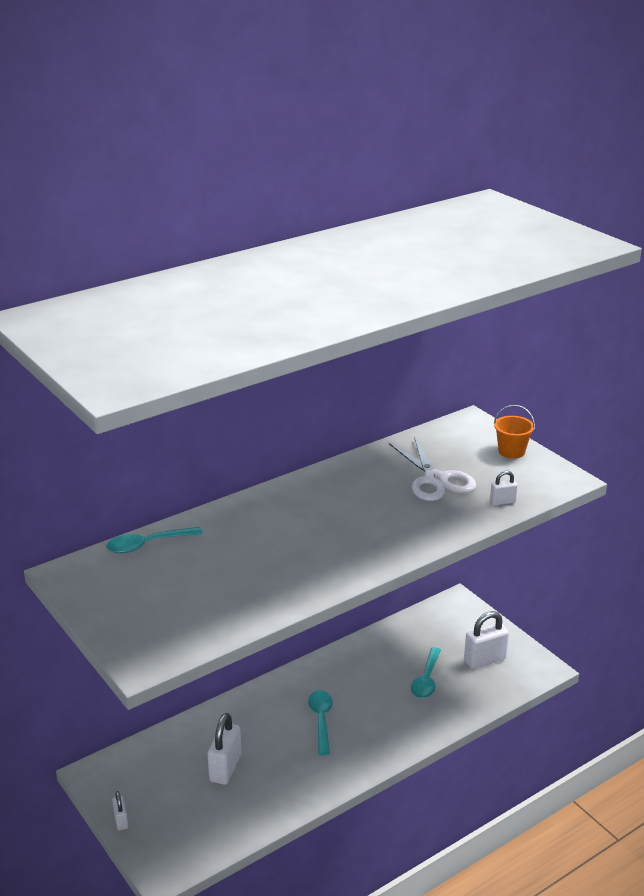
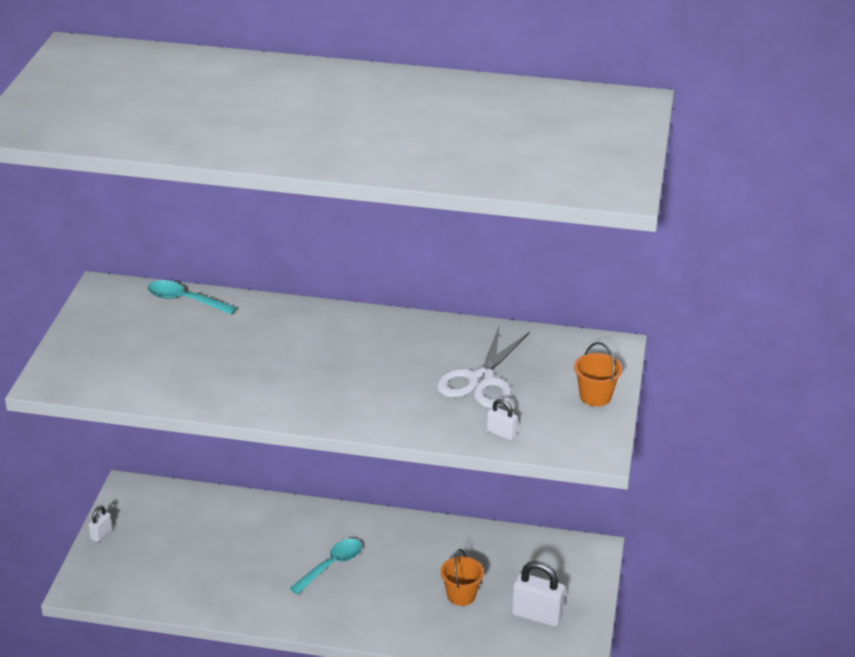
camera: 45 degrees right, 5 degrees up
white padlock [207,713,241,785] -> none
turquoise spoon [411,647,441,699] -> orange bucket [440,549,484,606]

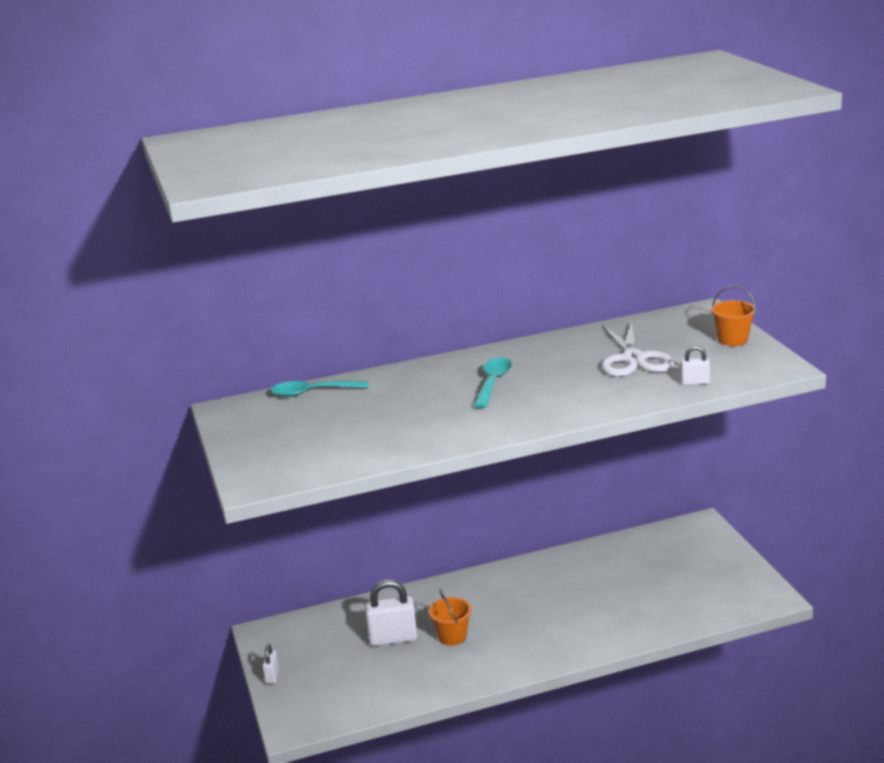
camera: 25 degrees left, 10 degrees down
turquoise spoon [290,539,362,594] -> turquoise spoon moved to [474,358,512,408]
orange bucket [440,549,484,606] -> orange bucket moved to [429,590,472,646]
white padlock [512,561,565,627] -> white padlock moved to [365,580,417,646]

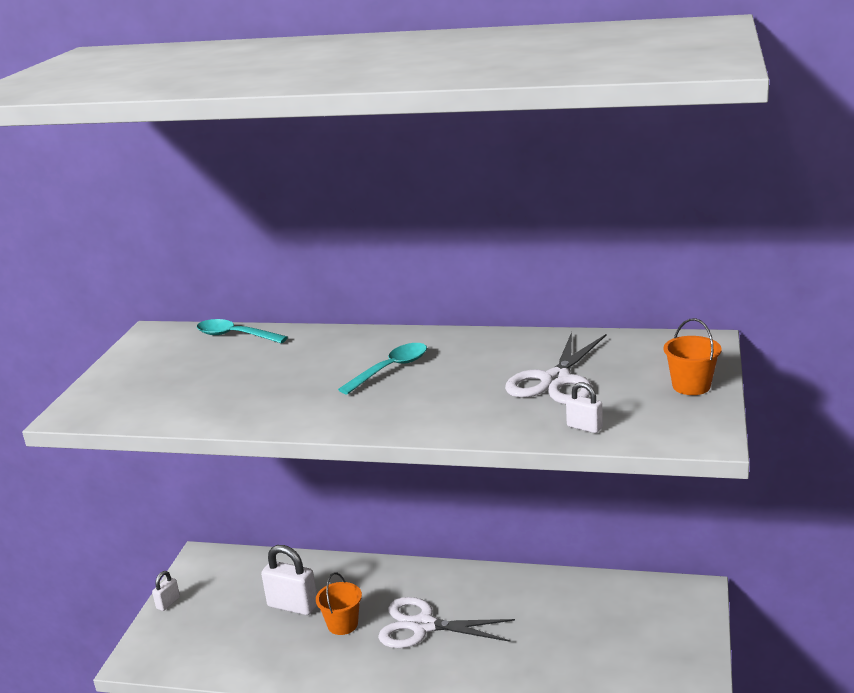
camera: 30 degrees right, 0 degrees up
none -> white scissors [378,597,515,648]

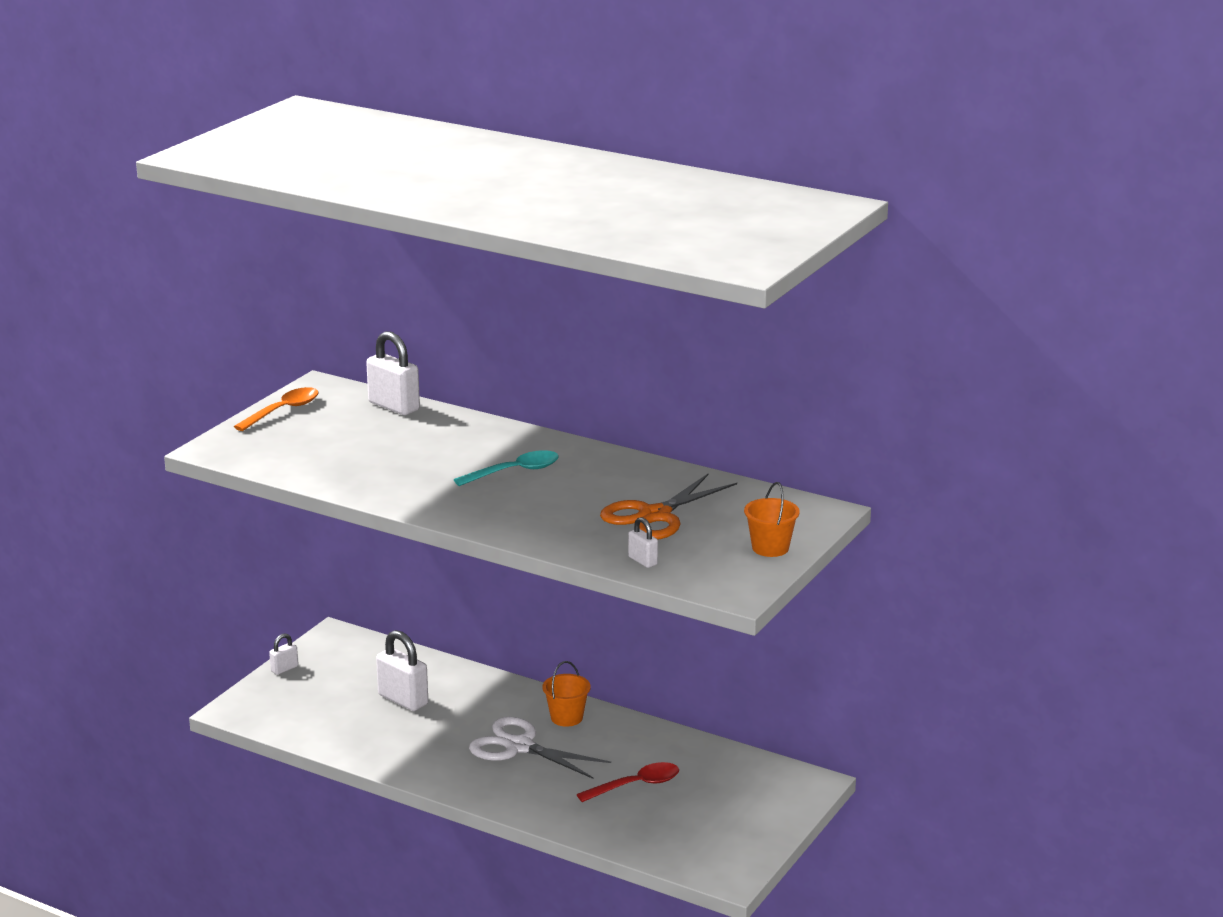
camera: 15 degrees right, 0 degrees up
turquoise spoon [197,319,288,343] -> white padlock [366,331,420,415]
orange bucket [316,572,362,635] -> orange bucket moved to [542,661,591,727]
white scissors [505,332,606,404] -> orange scissors [600,473,737,540]
none -> orange spoon [234,387,319,431]
none -> red spoon [577,762,679,802]

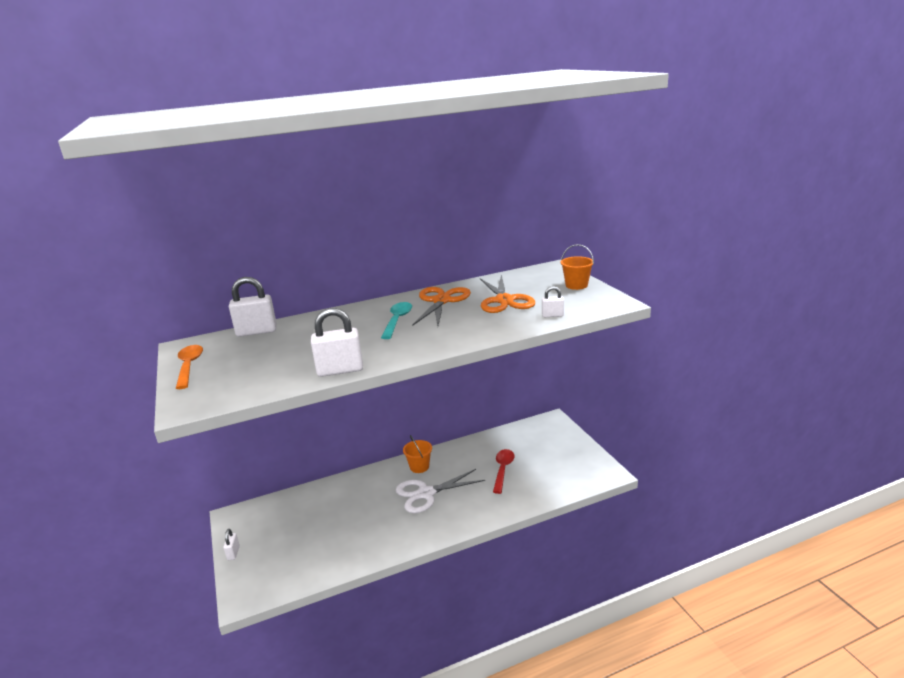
camera: 50 degrees left, 0 degrees up
white padlock [376,630,428,711] -> white padlock moved to [311,308,363,377]
none -> orange scissors [413,287,471,326]

